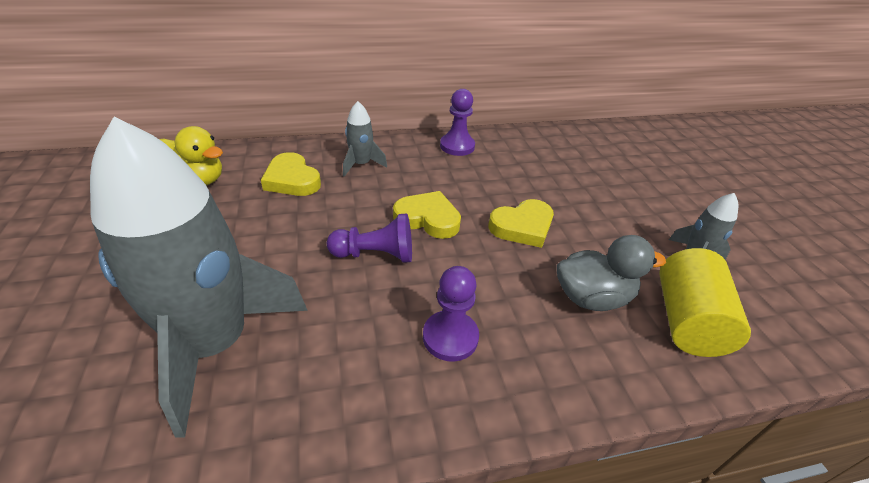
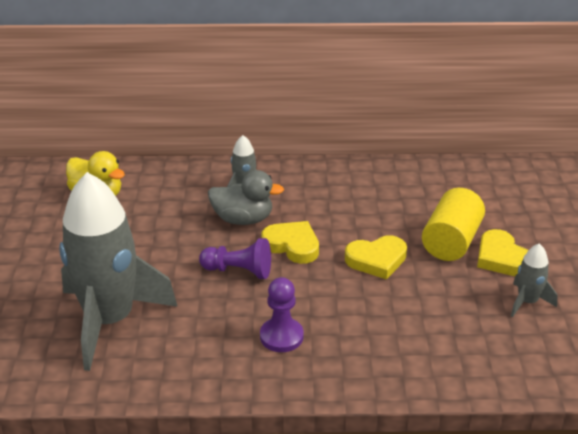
camera: 15 degrees right, 5 degrees down
yellow heart [261,152,321,196] -> yellow heart moved to [477,229,529,276]
purple pawn [440,89,475,156] -> none
grey duck [557,235,666,311] -> grey duck moved to [208,170,284,225]
yellow cylinder [659,248,751,357] -> yellow cylinder moved to [422,188,485,261]

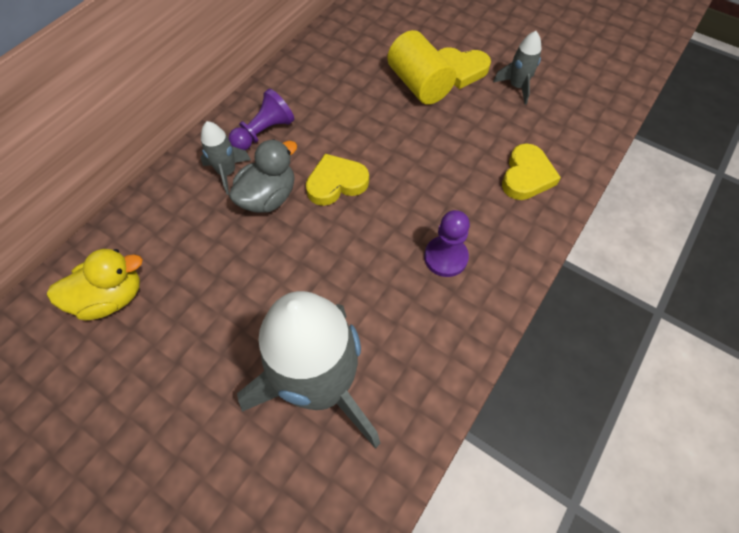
camera: 55 degrees left, 25 degrees up
purple pawn [199,238,271,279] -> purple pawn moved to [228,89,294,150]
yellow heart [345,235,407,279] -> yellow heart moved to [502,143,561,200]

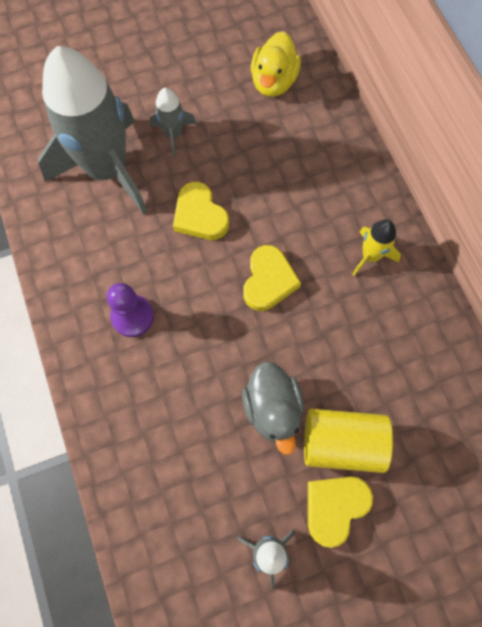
camera: 125 degrees right, 10 degrees up
grey rocket [201,121,251,195] -> grey rocket moved to [150,88,196,158]
purple pawn [228,89,294,150] -> yellow rocket [352,219,401,276]
grey duck [229,139,297,213] -> grey duck moved to [242,362,304,455]
yellow heart [502,143,561,200] -> yellow heart moved to [173,182,229,240]

